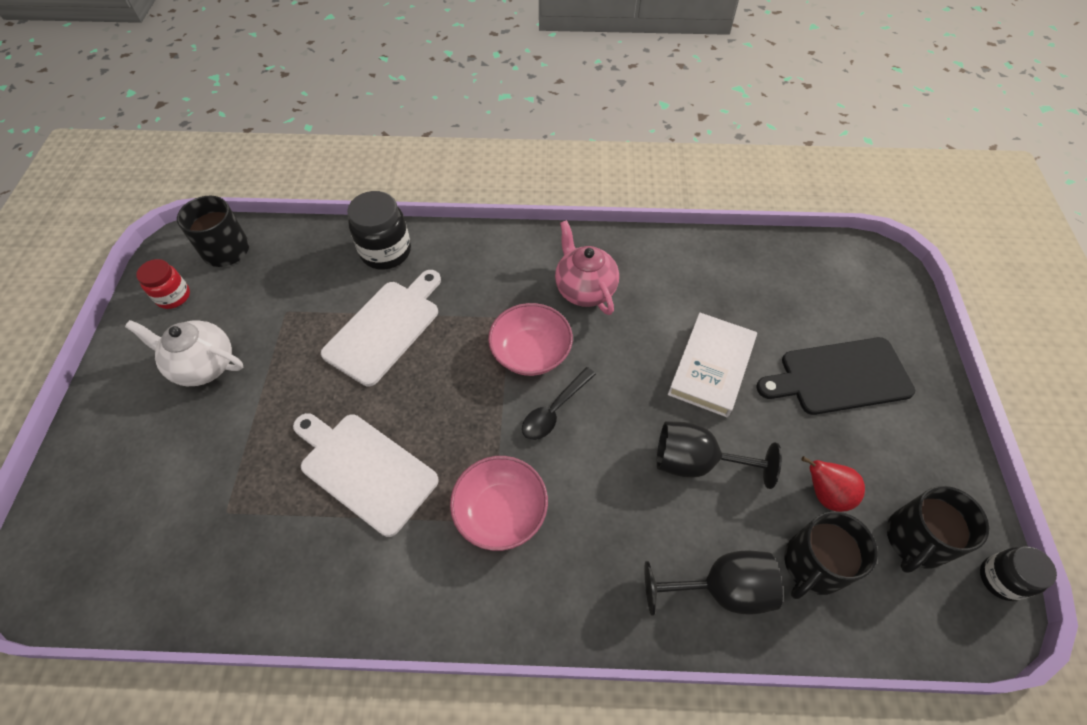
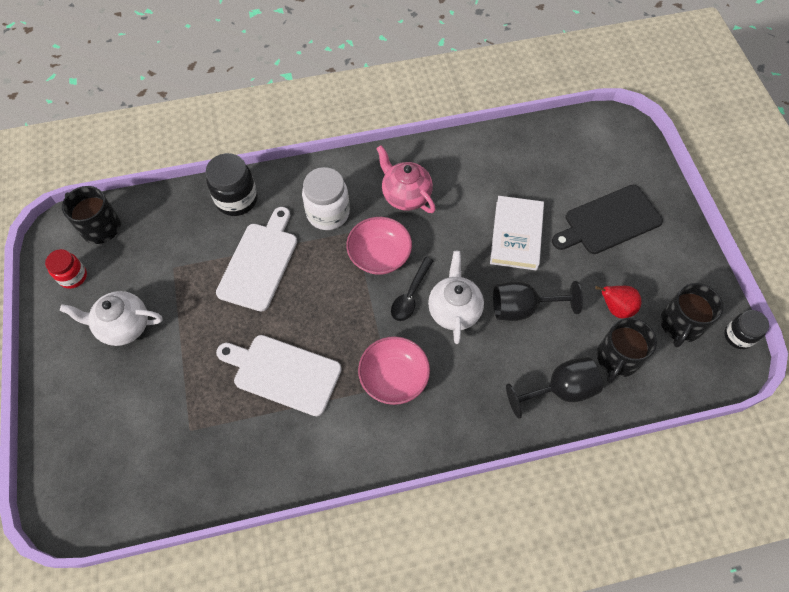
camera: 15 degrees left, 5 degrees up
none -> white jar [302,167,350,230]
none -> white teapot [428,251,484,344]

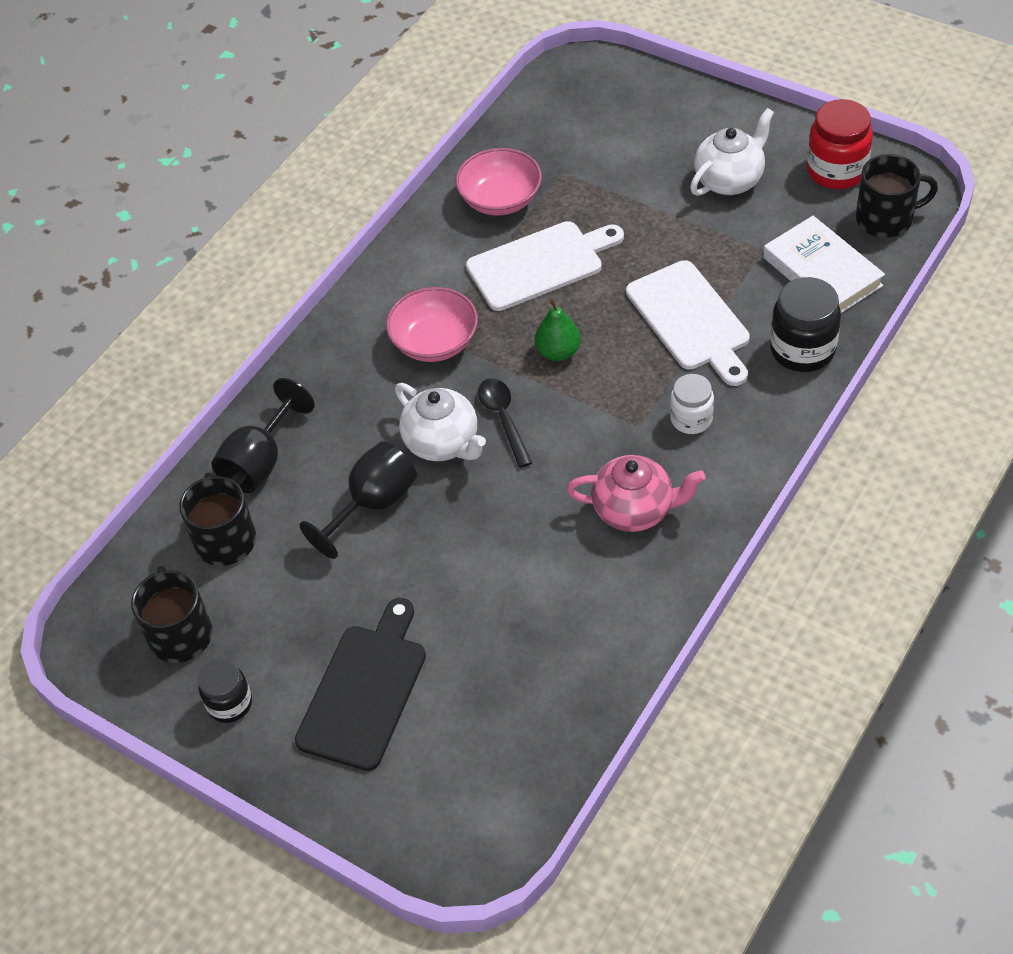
camera: 140 degrees right, 10 degrees down
red jar [45,249,87,289] -> red jar [807,99,873,189], size x1.58
white jar [302,167,350,230] -> white jar [670,374,714,434], size x0.63
pink bowl [346,217,412,275] -> pink bowl moved to [456,148,542,216]
white book [490,196,544,270] -> white book moved to [763,216,885,313]
red pear [595,286,641,318] -> none
black jar [724,310,769,349] -> black jar moved to [198,659,252,723]
none -> green pear [535,299,581,361]

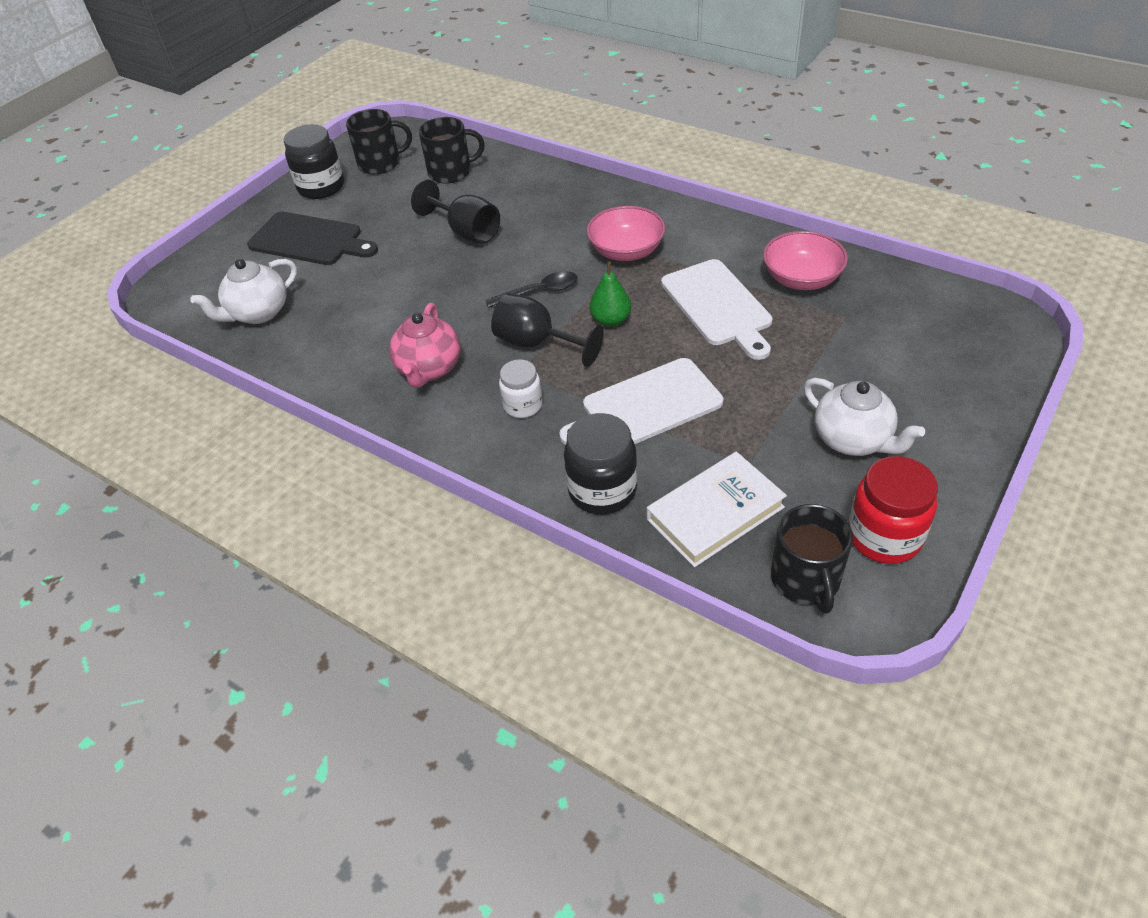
camera: 90 degrees right, 5 degrees down
black jar [198,659,252,723] -> black jar [284,124,344,199], size x1.58
black goblet [211,378,315,493] -> black goblet moved to [491,293,604,367]
white teapot [395,383,486,461] -> white teapot moved to [190,259,297,324]

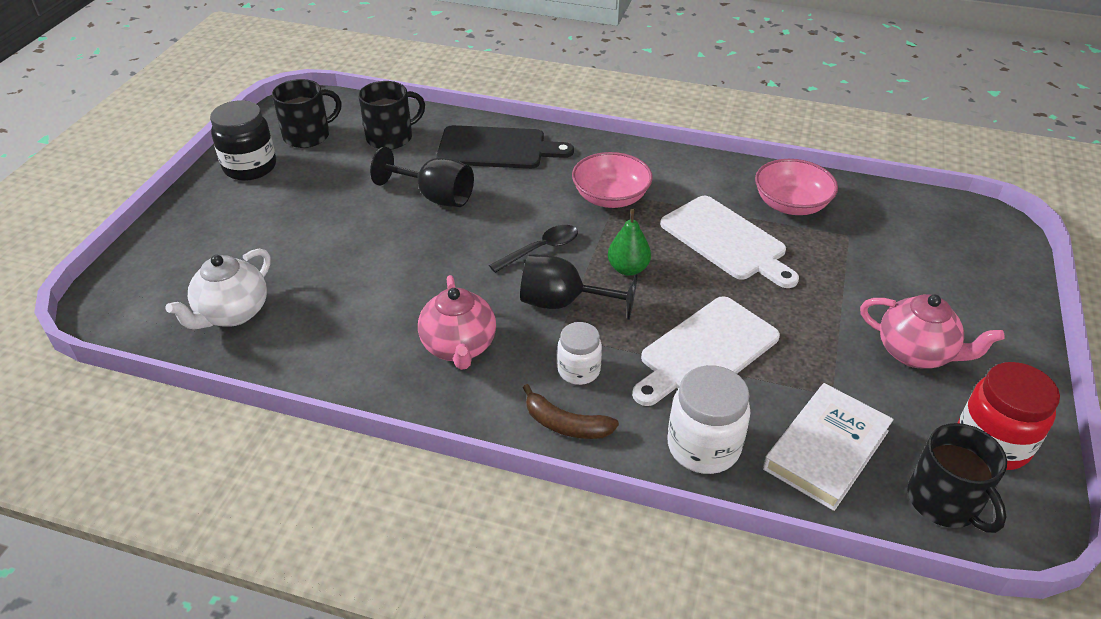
camera: 20 degrees left, 5 degrees down
black cutting board [247,212,378,265] -> black cutting board moved to [436,125,574,169]
black jar [564,413,637,515] -> white jar [667,365,750,474]
white teapot [804,378,925,456] -> pink teapot [860,294,1005,369]
none -> brown banana [523,384,619,439]

